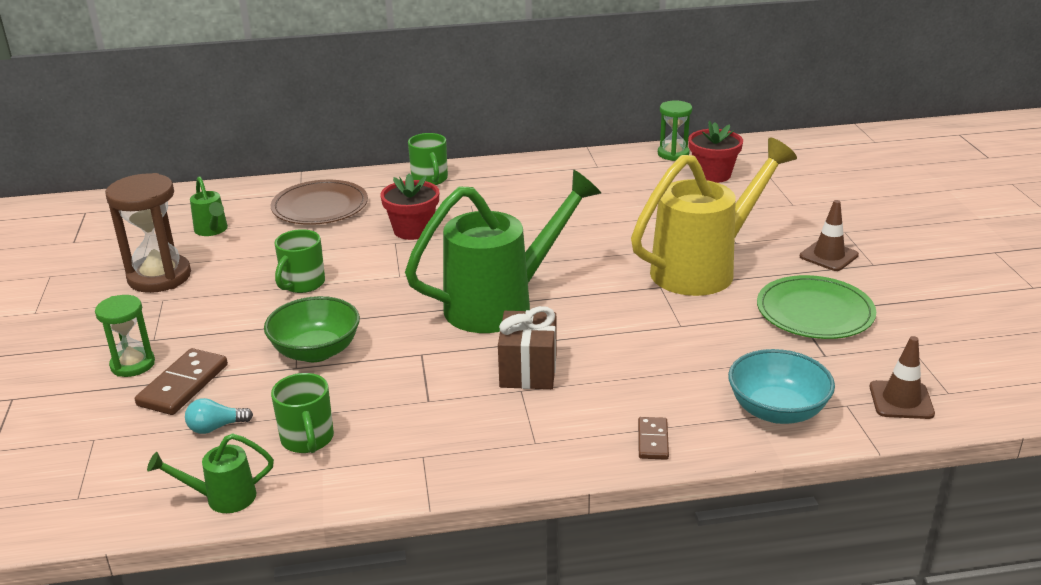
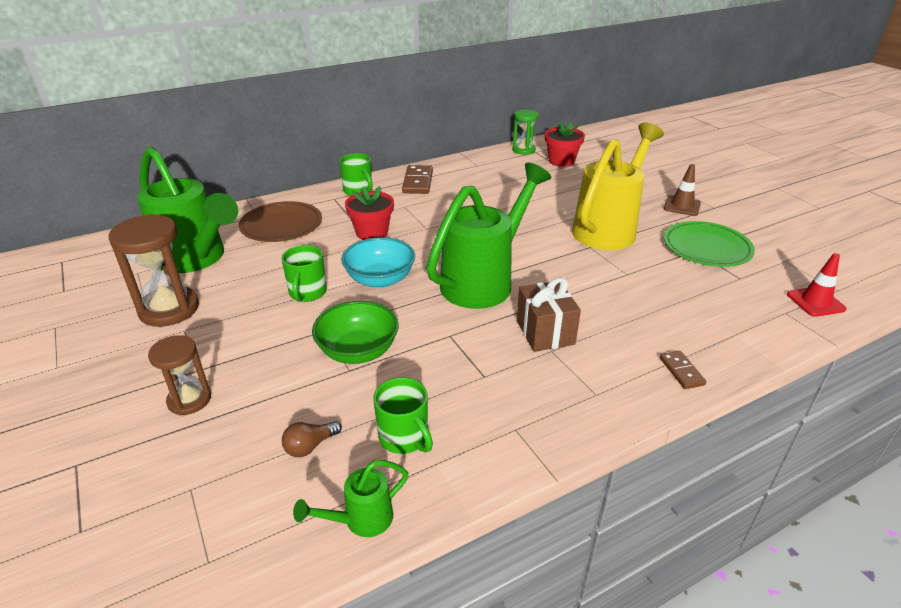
camera: 20 degrees left, 5 degrees up
green hourglass [95,295,155,377] -> brown hourglass [148,335,211,416]
brown domino [135,348,228,415] -> brown domino moved to [402,165,433,194]
turquoise light bulb [185,398,253,434] -> brown light bulb [282,421,342,457]
green watering can [190,176,228,236] -> green watering can [137,147,238,273], size x2.30
turquoise bowl [728,349,835,424] -> turquoise bowl moved to [341,237,415,288]
brown traffic cone [870,336,935,419] -> red traffic cone [787,253,846,317]

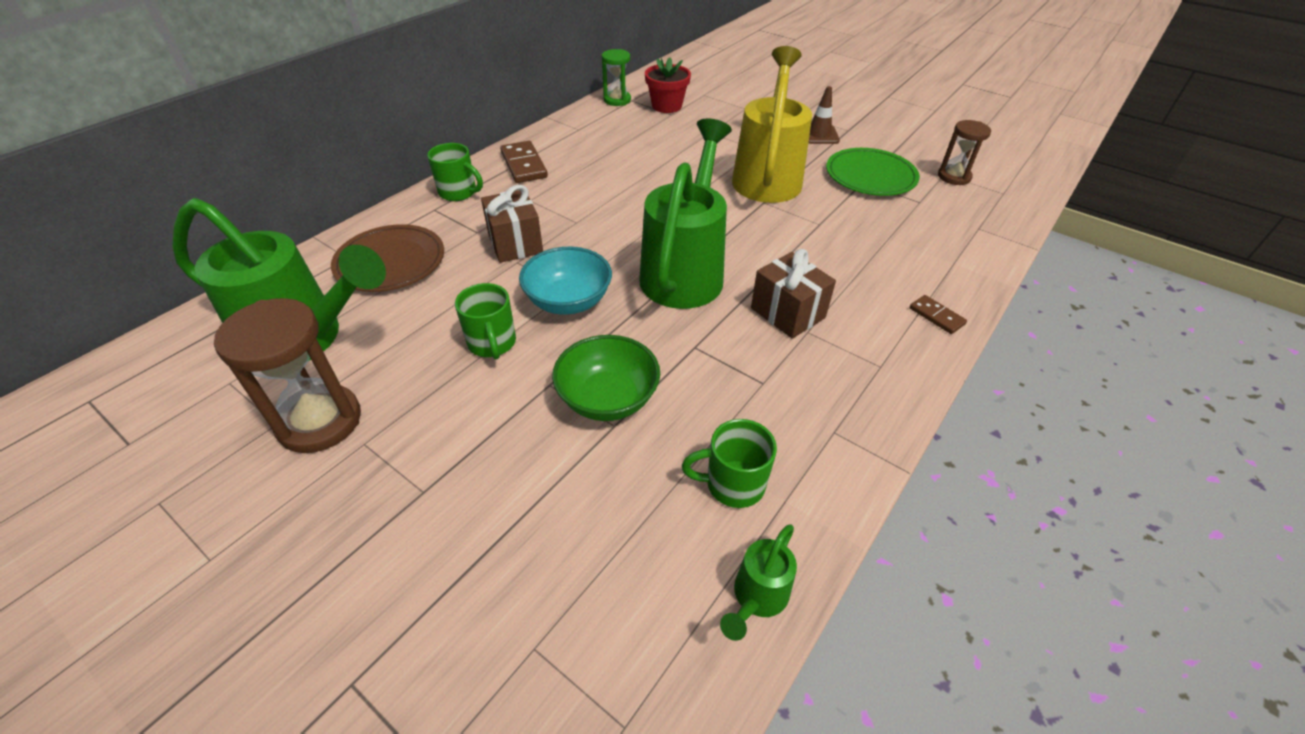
camera: 25 degrees left, 10 degrees up
brown hourglass [148,335,211,416] -> brown hourglass moved to [938,120,991,185]
brown light bulb [282,421,342,457] -> none
red flower pot [345,186,394,240] -> brown gift [481,185,543,263]
green mug [373,377,433,454] -> green mug turned 150 degrees clockwise [682,419,777,508]
red traffic cone [787,253,846,317] -> none

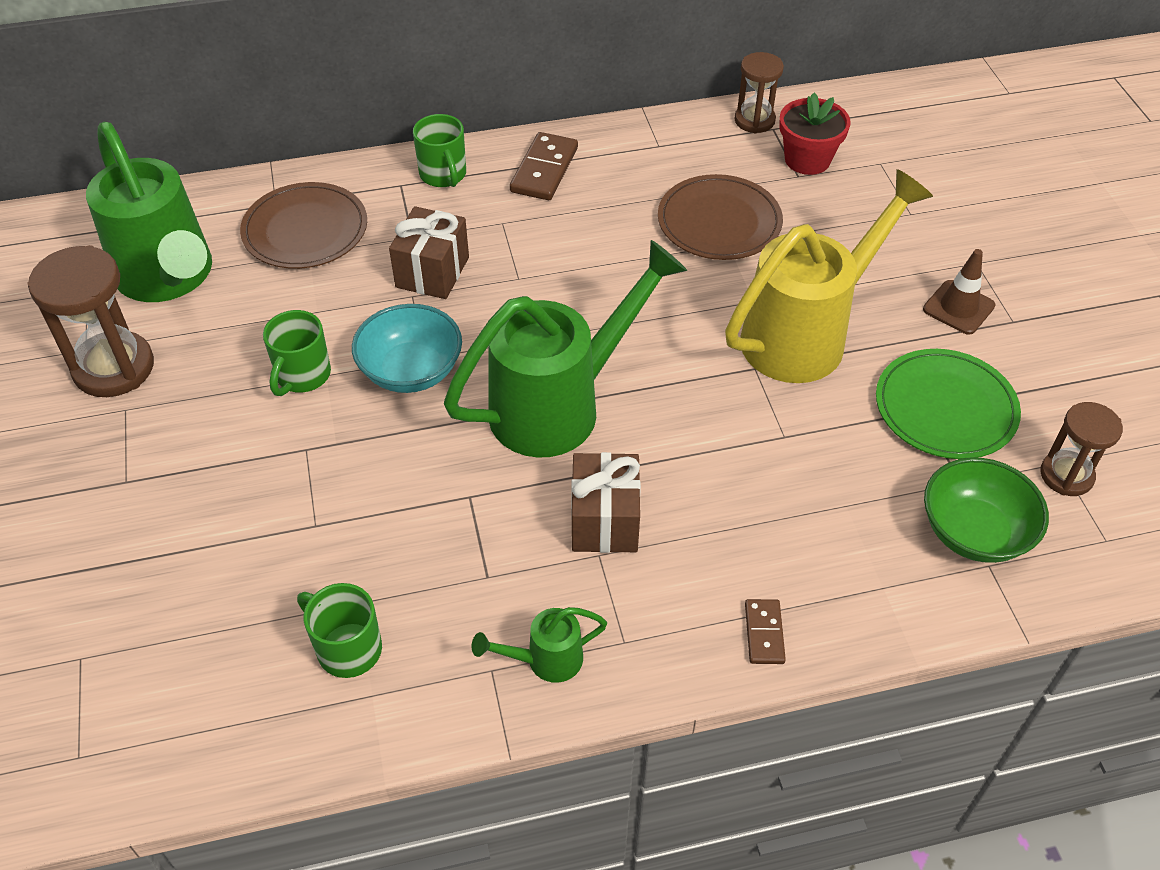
camera: 40 degrees right, 5 degrees up
green bowl [552,335,660,421] -> green bowl moved to [924,457,1049,563]
green hourglass [602,49,631,106] -> brown hourglass [734,52,784,133]
green watering can [720,524,797,641] -> green watering can moved to [472,607,607,683]
none -> brown plate [658,174,783,260]

